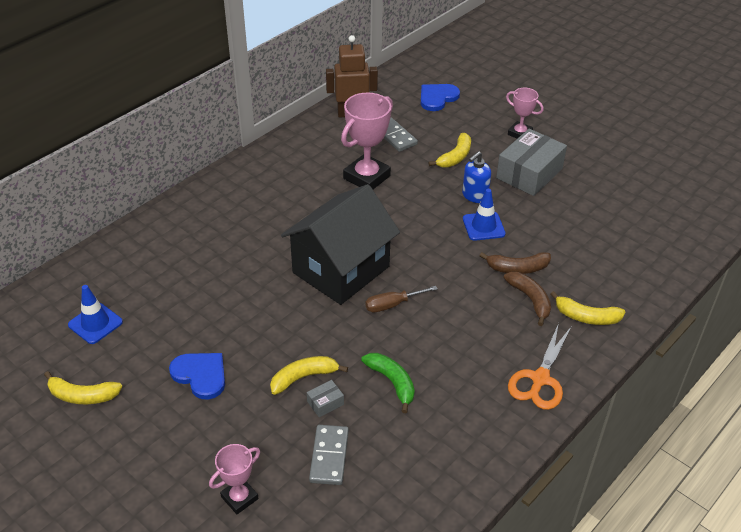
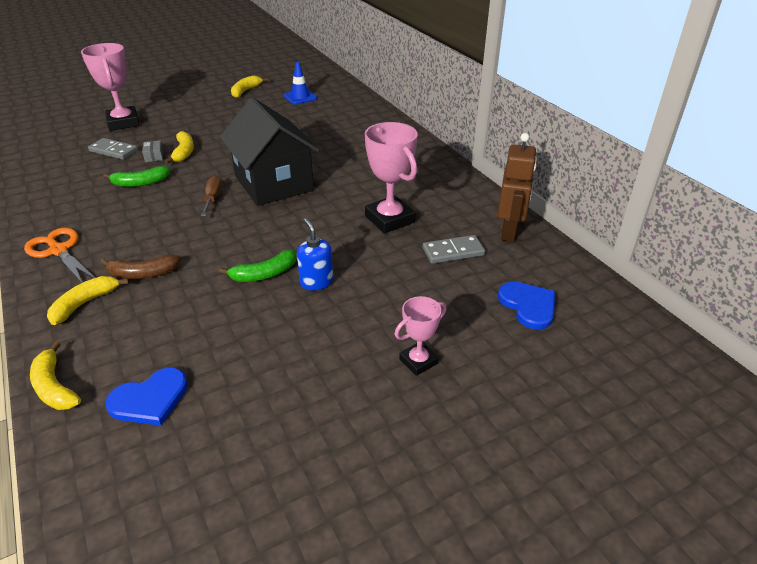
camera: 110 degrees right, 5 degrees down
blue heart [169,353,225,400] -> blue heart moved to [106,368,188,426]
pink trophy [209,444,260,514] -> pink trophy [81,43,140,131], size x1.74
yellow banana [428,133,471,168] -> yellow banana moved to [30,342,81,410]
blue traffic cone [463,189,506,241] -> green banana [219,250,297,282]
brown banana [479,252,551,274] -> none
grey box [496,129,567,196] -> none

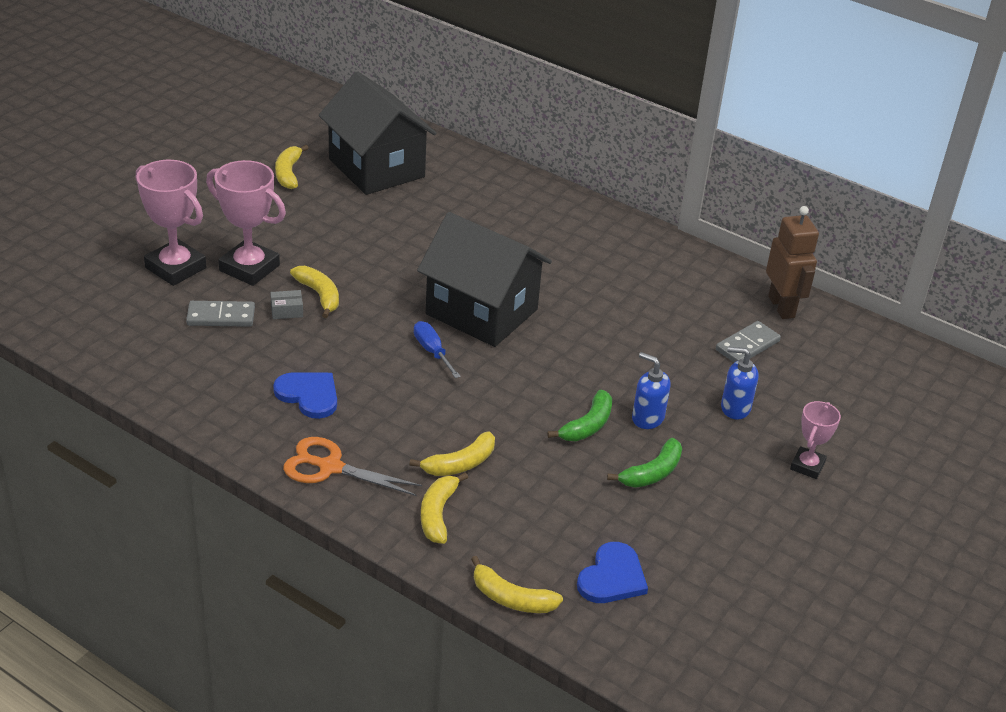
camera: 30 degrees left, 0 degrees up
brown banana [101,255,181,279] -> yellow banana [409,432,495,476]
green banana [103,166,170,187] -> green banana moved to [607,438,682,488]
grey box [142,140,163,162] -> grey box turned 60 degrees counterclockwise [270,290,303,319]
brown screwdriver [201,176,222,216] -> blue screwdriver [414,321,461,378]
blue traffic cone [284,62,317,105] -> black house [319,71,436,195]
pink trophy [365,122,418,233] -> pink trophy moved to [206,160,286,286]
blue heart [498,281,555,330] -> blue heart moved to [273,372,337,419]
none -> blue soap dispenser [721,347,759,419]

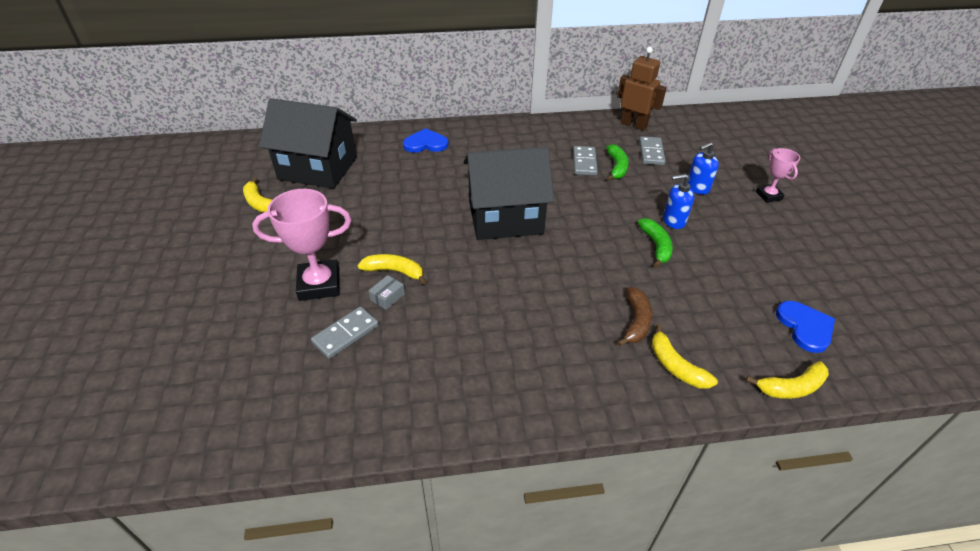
camera: 40 degrees left, 5 degrees up
pink trophy [136,160,206,286] -> none
blue heart [273,372,337,419] -> blue heart moved to [403,128,449,153]
orange scissors [283,437,422,496] -> none
yellow banana [409,432,495,476] -> brown banana [617,287,652,346]
blue screwdriver [414,321,461,378] -> none
green banana [607,438,682,488] -> green banana moved to [606,144,629,181]
none -> grey domino [573,146,598,176]

